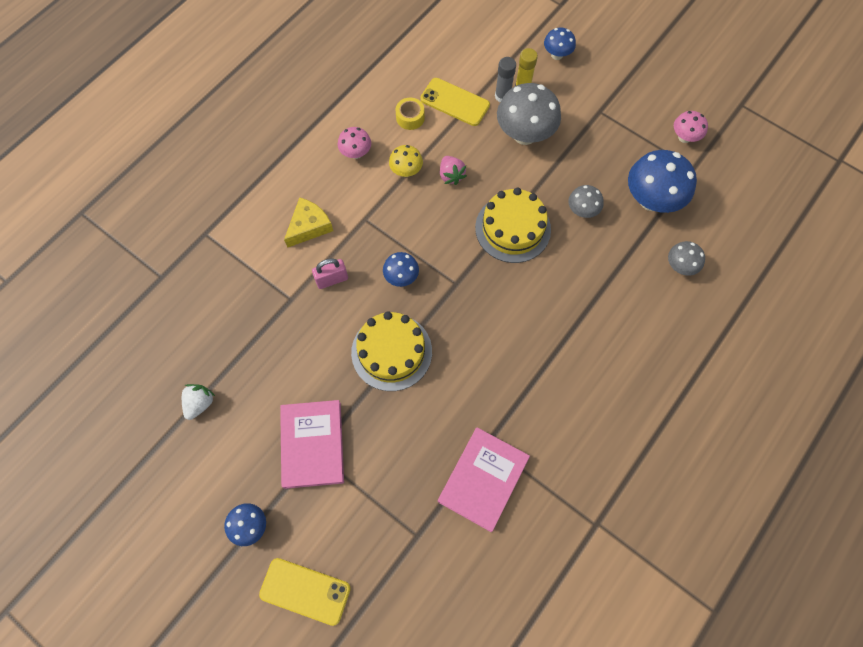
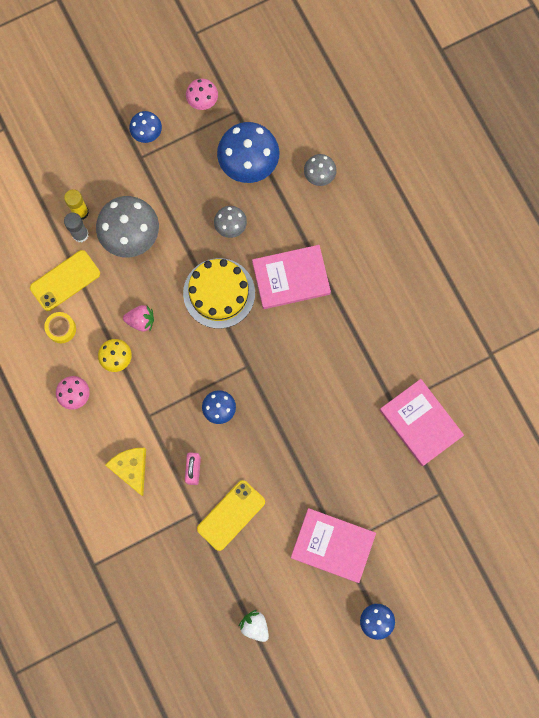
camera: 65 degrees left, 10 degrees up
yellow phone [259,558,351,626] -> yellow phone moved to [197,480,265,551]
yellow cake [351,311,432,391] -> none
blue mushroom [544,27,576,60] -> blue mushroom moved to [129,111,162,143]
none -> pink book [252,245,331,309]

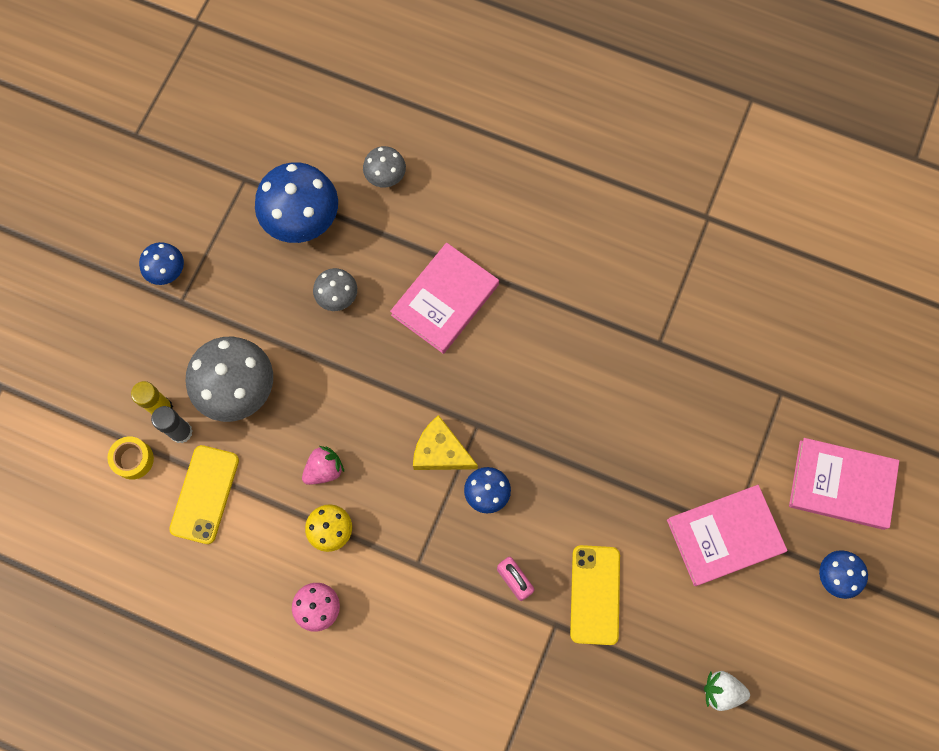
camera: 40 degrees left, 5 degrees down
yellow tape [44,312,76,343] -> yellow tape moved to [108,437,154,480]
yellow cheese [105,448,146,496] -> yellow cheese moved to [413,415,478,470]
yellow cake [183,258,255,329] -> none
pink mushroom [186,78,218,110] -> none
pink book [380,379,464,466] -> pink book moved to [789,438,899,530]

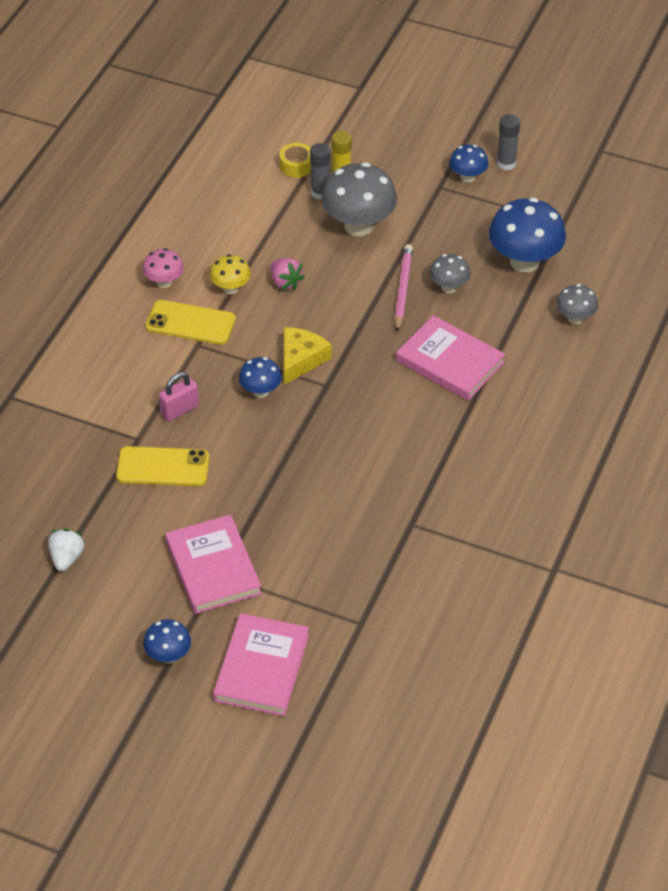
camera: 90 degrees right, 25 degrees down
yellow phone [169,445,239,544] -> yellow phone moved to [145,300,236,345]
none -> pink pencil [394,244,413,332]
none -> grey glue stick [497,114,520,170]

